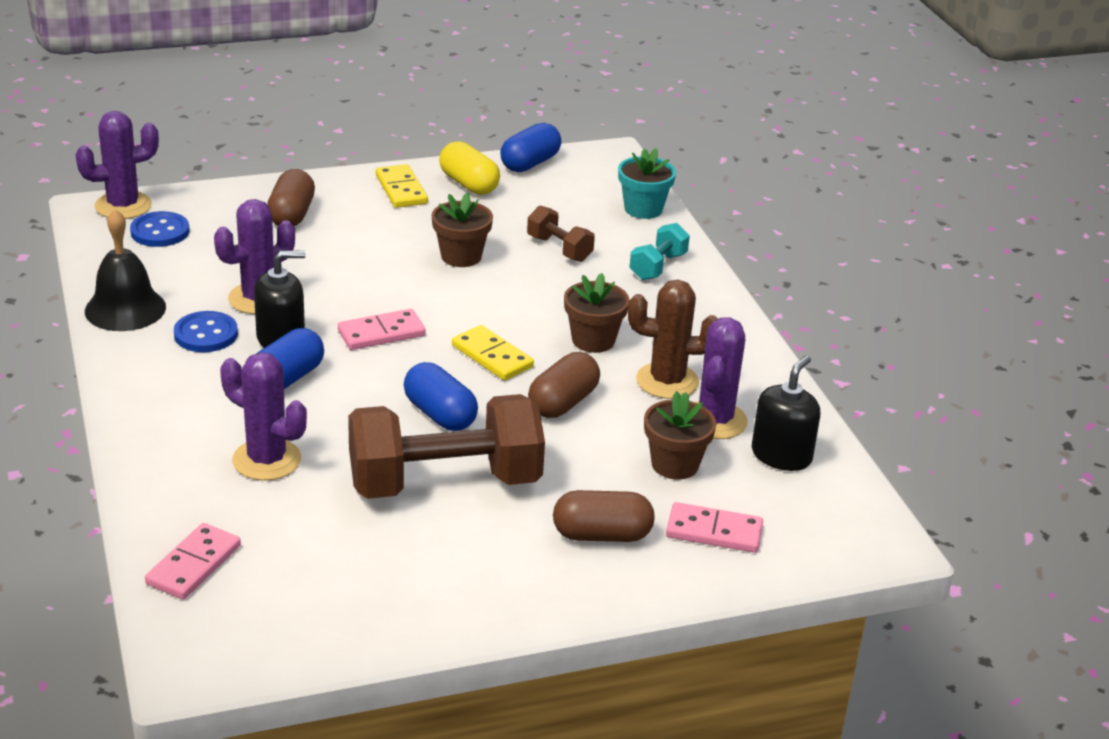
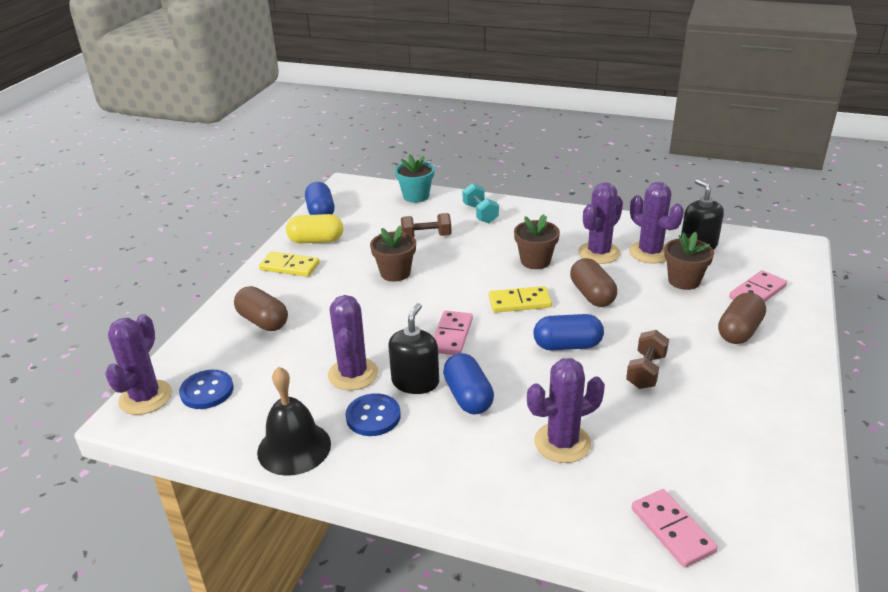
camera: 50 degrees left, 0 degrees up
brown dumbbell [348,394,545,499] -> brown dumbbell [626,330,669,389], size x0.46
brown cactus [628,280,718,399] -> purple cactus [578,182,623,264]

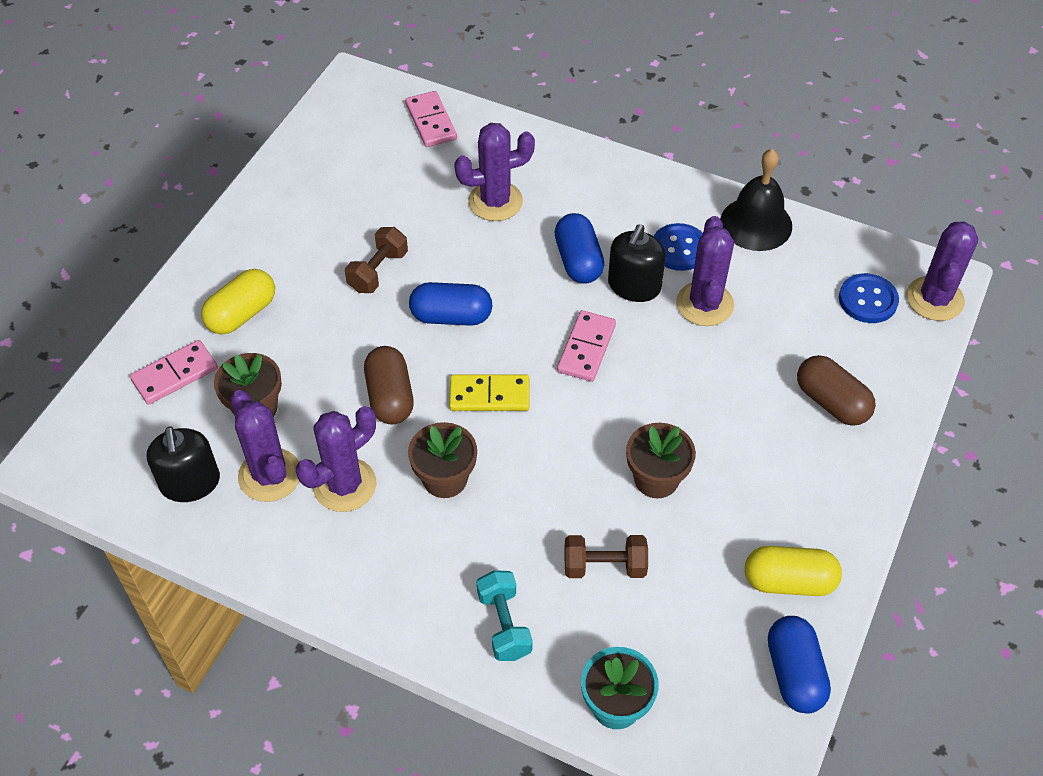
camera: 175 degrees left, 20 degrees up
yellow domino [259,251,320,277] -> none
brown capsule [718,292,766,344] -> yellow capsule [201,269,275,335]

